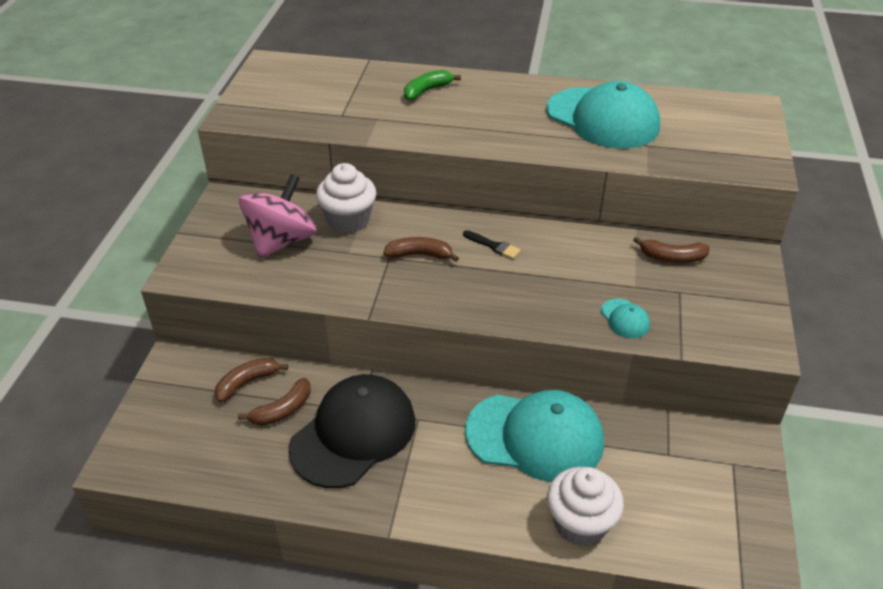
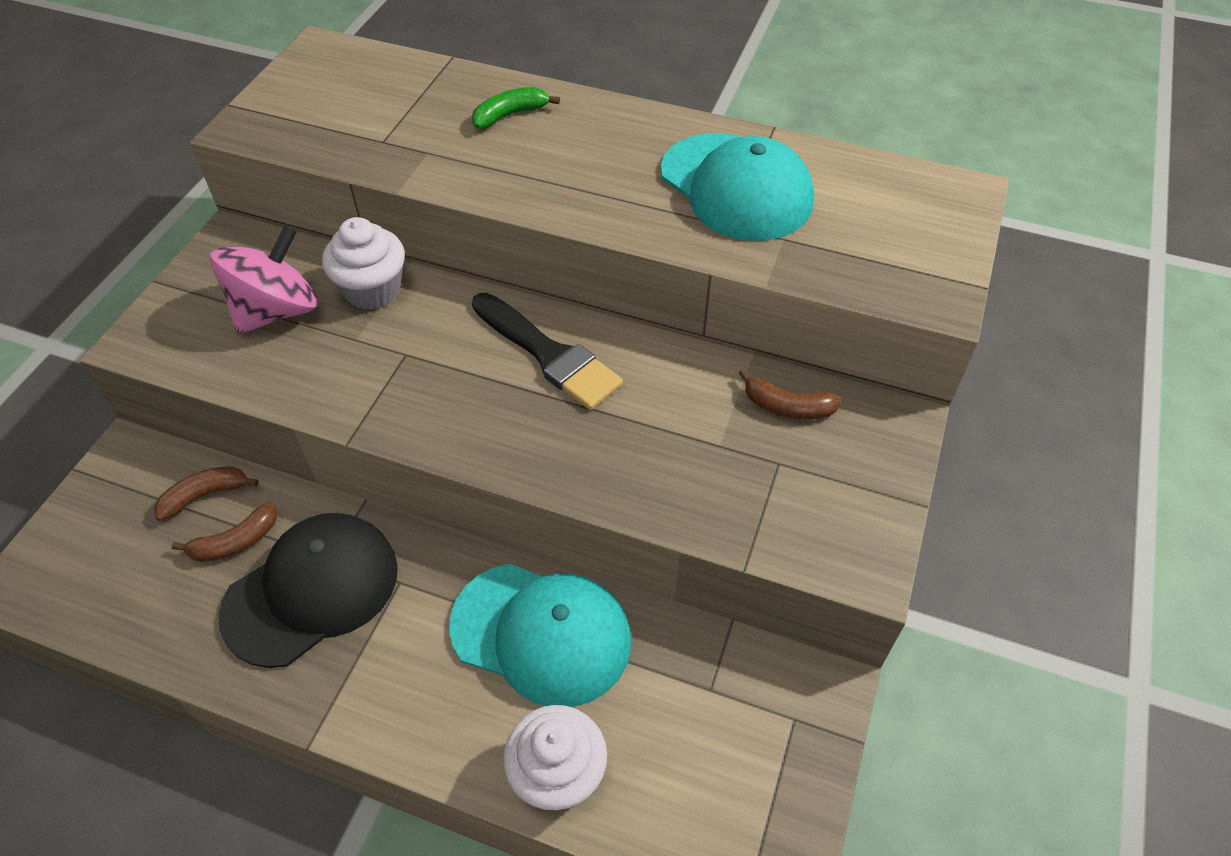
camera: 10 degrees right, 10 degrees up
brown banana [383,237,459,262] -> none
black brush [463,230,521,259] -> black brush [472,293,623,410], size x2.23
turquoise cap [601,299,650,338] -> none

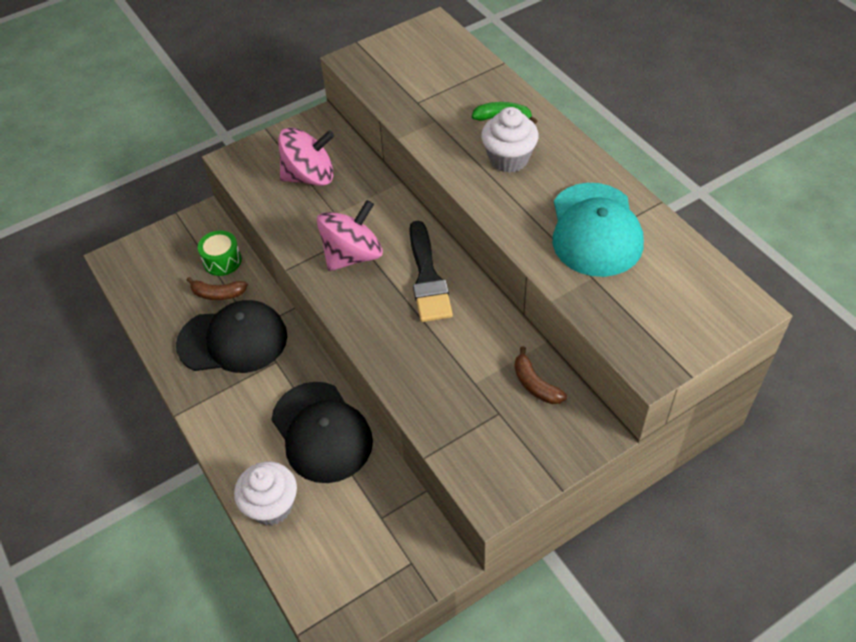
camera: 40 degrees right, 0 degrees up
brown banana [154,466,259,521] -> green drum [198,230,242,276]
white cupcake [322,217,405,310] -> white cupcake moved to [481,107,539,173]
turquoise cap [449,564,631,707] -> black cap [271,382,373,483]
none -> pink spinning top [317,200,383,271]

